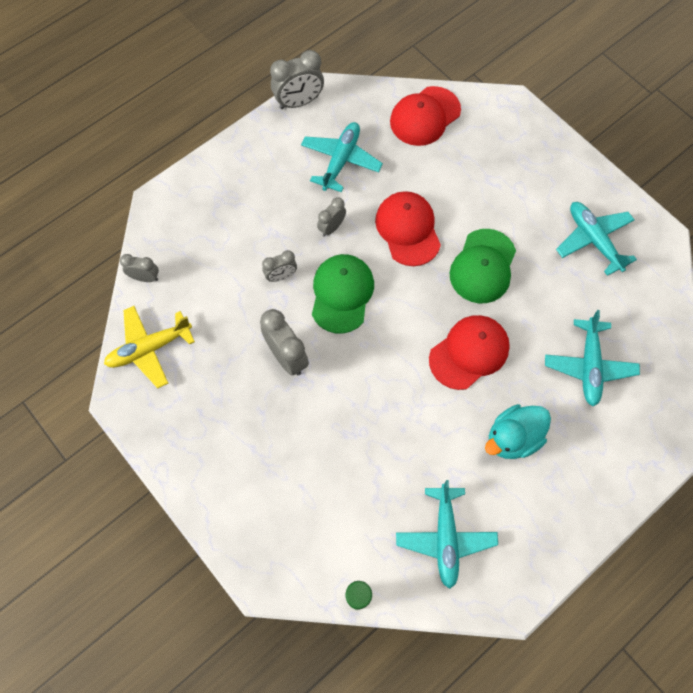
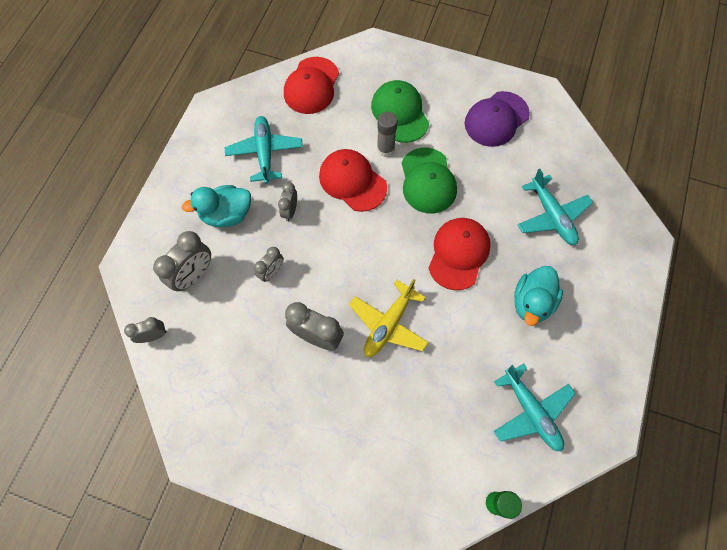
camera: 30 degrees left, 0 degrees up
yellow plane [104,306,195,388] -> yellow plane moved to [349,279,429,357]
grey clock [270,50,324,109] -> grey clock moved to [153,231,211,291]
green cap [312,254,374,334] -> green cap moved to [371,80,429,143]
turquoise plane [556,202,637,276] -> purple cap [464,91,530,147]
none -> turquoise duck [182,185,251,227]
none -> grey glue stick [377,112,398,157]

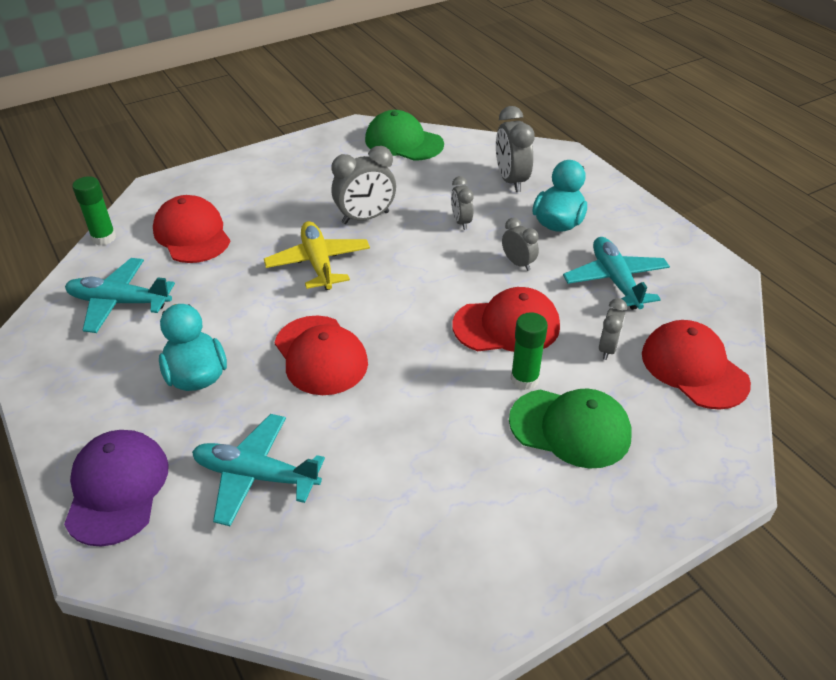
camera: 130 degrees right, 25 degrees down
grey clock [124,317,166,343] -> grey clock moved to [599,298,627,360]
turquoise plane [225,116,303,184] -> turquoise plane turned 135 degrees counterclockwise [563,237,670,310]
grey glue stick [377,112,398,157] -> green glue stick [510,312,548,390]
green cap [402,148,457,214] -> green cap moved to [365,110,444,161]
purple cap [464,91,530,147] -> purple cap moved to [64,430,169,547]
none -> red cap [153,195,230,263]

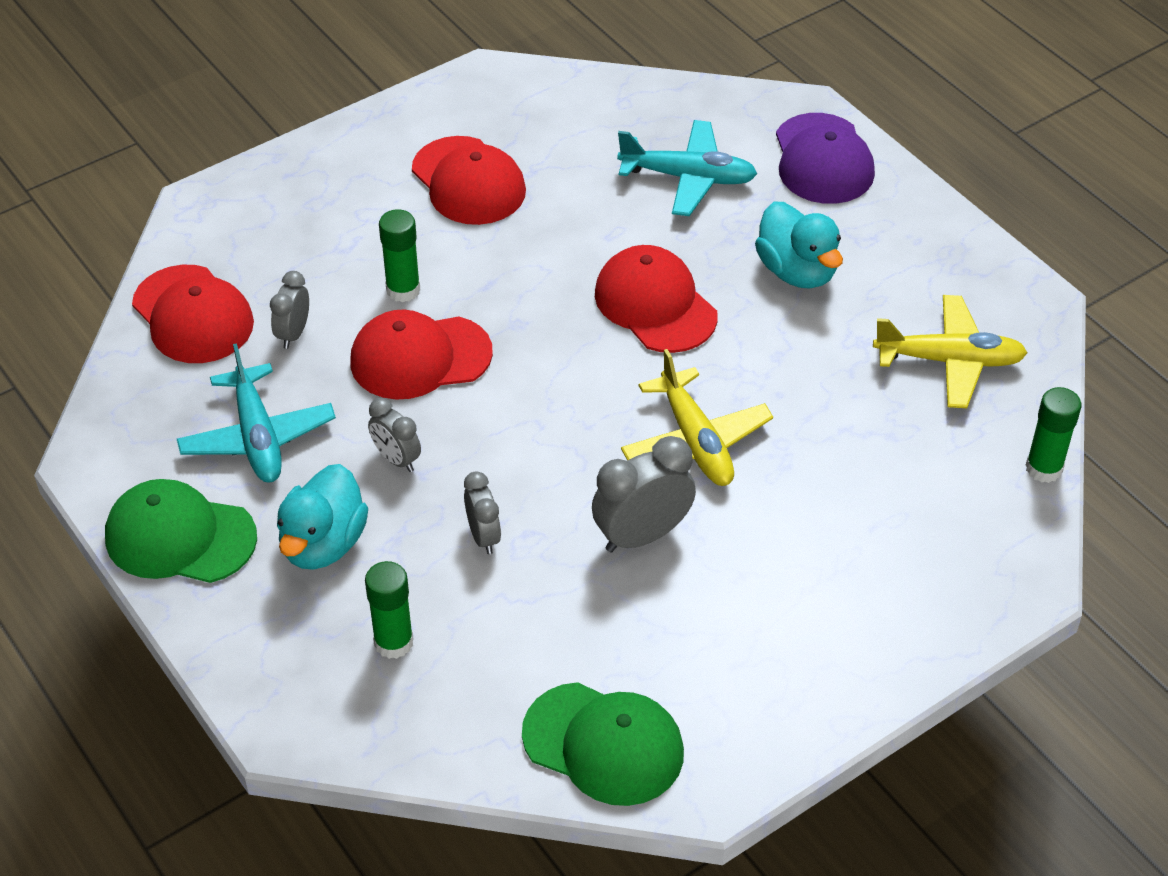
camera: 175 degrees right, 5 degrees up
turquoise plane [65,258,175,333] -> yellow plane [873,295,1028,408]
red cap [153,195,230,263] -> red cap moved to [412,136,526,225]
grey clock [496,106,535,192] -> green glue stick [365,561,414,659]
green cap [509,388,632,469] -> green cap moved to [105,479,257,583]

